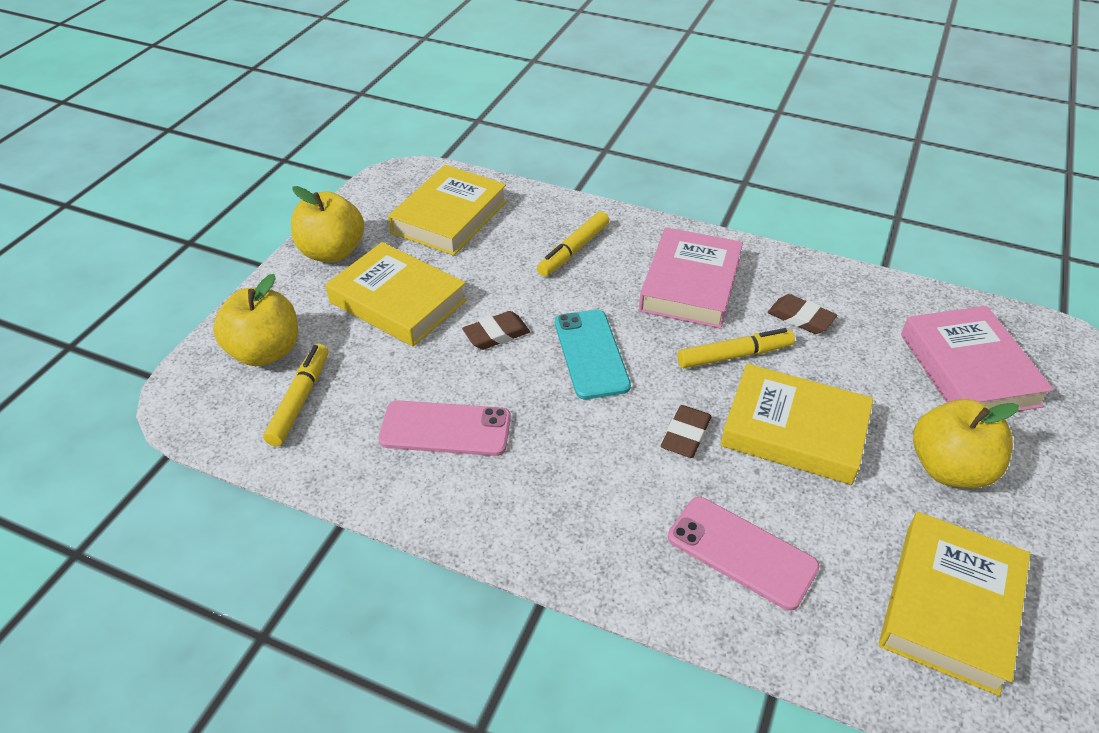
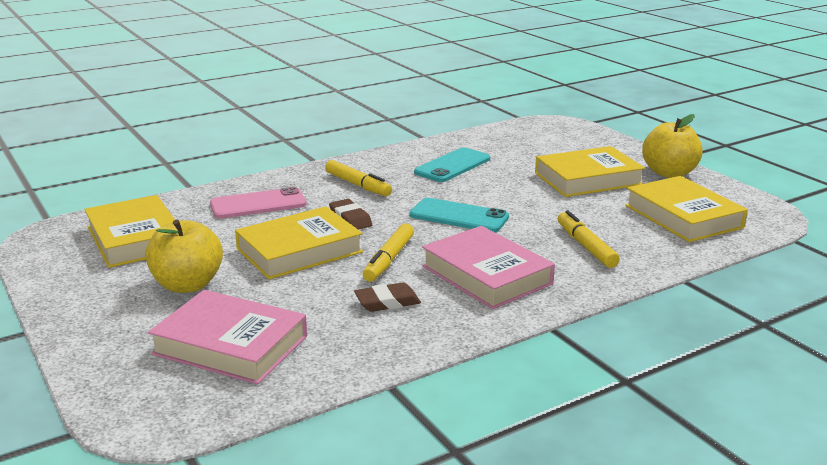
camera: 125 degrees right, 20 degrees down
yellow apple [213,274,298,367] -> none
yellow marker [263,344,328,446] -> yellow marker moved to [325,160,392,196]
pink phone [378,400,511,456] -> turquoise phone [414,147,490,182]
brown eraser [462,311,530,350] -> none

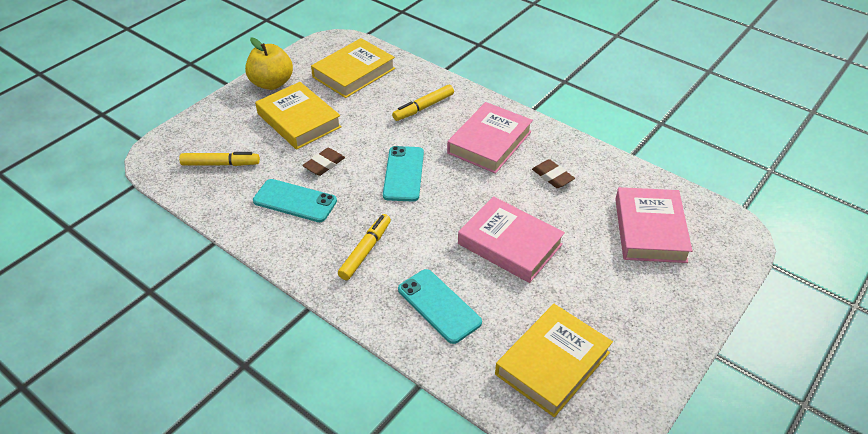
camera: 110 degrees left, 20 degrees up
yellow apple [145,219,223,293] -> none
pink phone [210,187,306,219] -> turquoise phone [398,269,482,344]
yellow book [235,207,363,279] -> pink book [458,196,565,283]
brown eraser [329,199,372,230] -> brown eraser moved to [302,148,345,176]
yellow marker [363,223,414,282] -> yellow marker moved to [179,152,260,166]

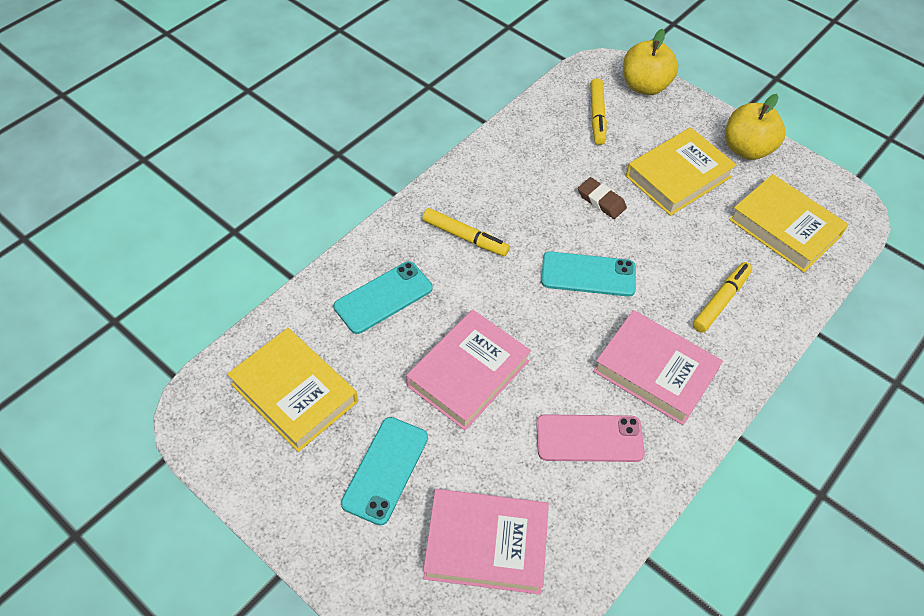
camera: 90 degrees right, 10 degrees up
turquoise phone [253,179,337,222] -> turquoise phone moved to [341,417,428,526]
yellow marker [392,85,454,121] -> yellow marker turned 75 degrees clockwise [693,262,752,333]
brown eraser [532,159,575,188] -> pink phone [536,414,645,462]
none -> yellow apple [623,29,678,95]

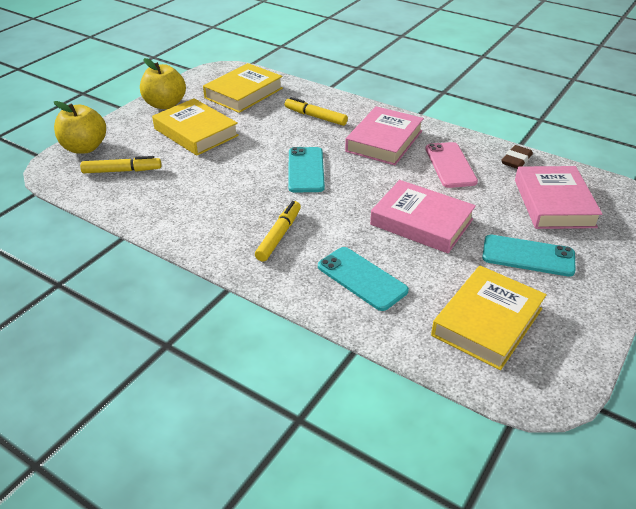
camera: 95 degrees left, 15 degrees down
brown eraser [578,177,627,219] -> brown eraser moved to [501,145,533,169]

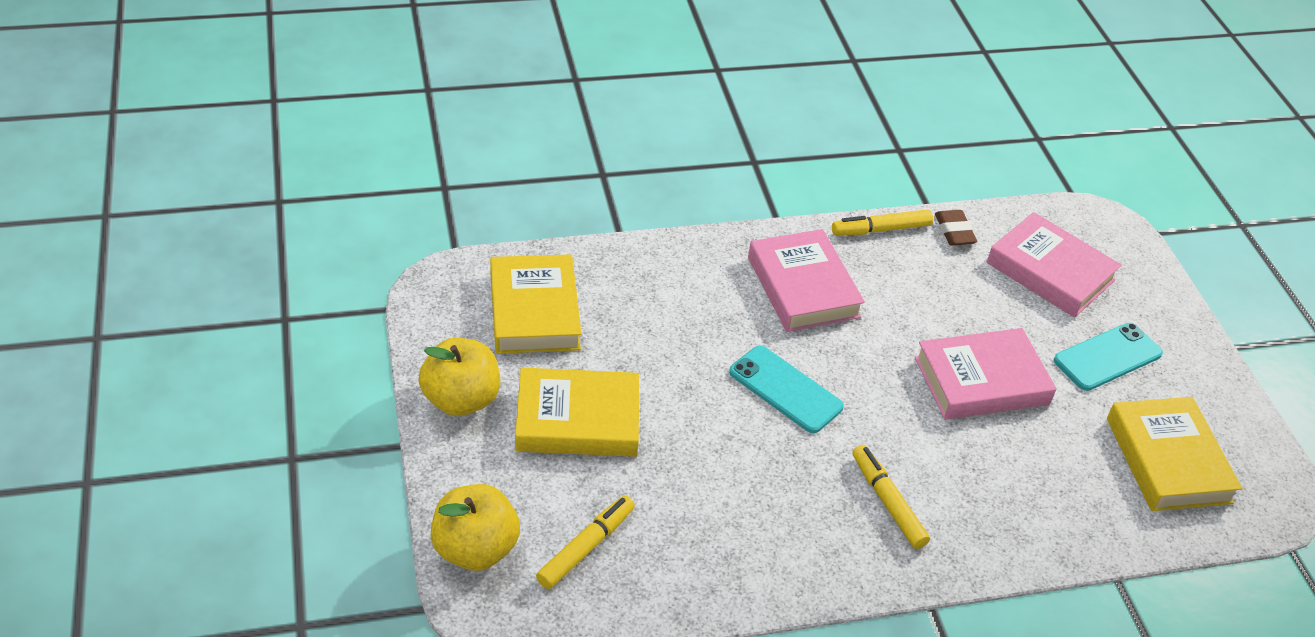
camera: 50 degrees left, 5 degrees up
yellow marker [285,97,348,126] -> yellow marker moved to [832,209,933,236]
turquoise phone [318,247,409,311] -> none
pink phone [425,142,478,188] -> none

